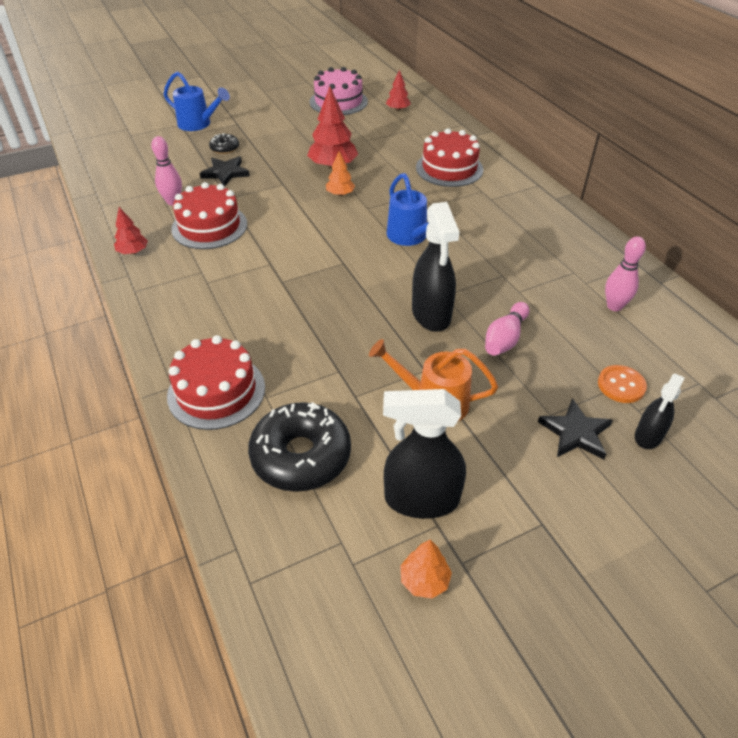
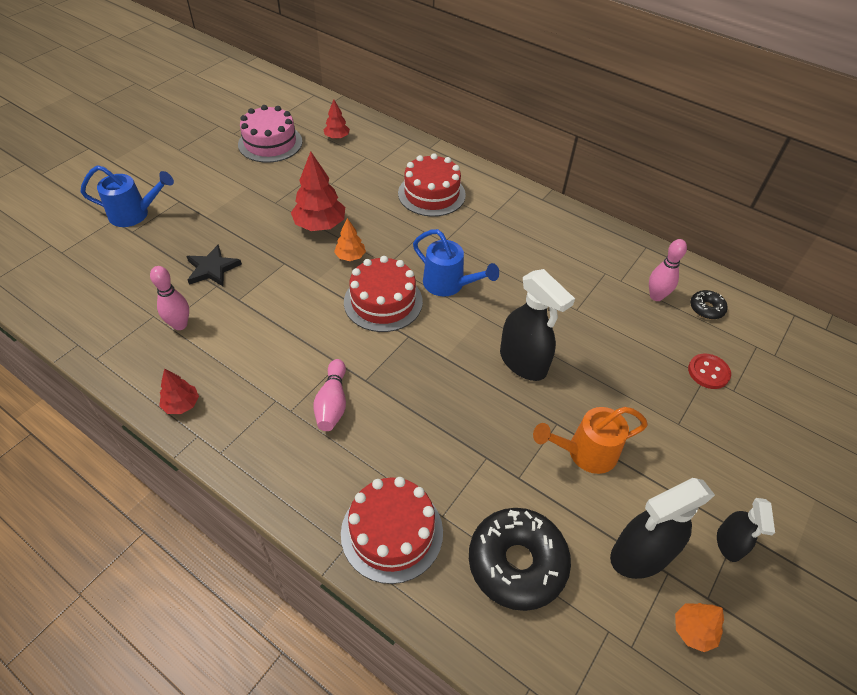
camera: 30 degrees left, 5 degrees up
red cake [171,182,247,249] -> red cake moved to [344,256,423,332]
black donut [209,133,239,154] -> black donut moved to [690,290,728,319]
pink bowling pin [485,302,529,356] -> pink bowling pin moved to [313,359,346,431]
black star [538,399,613,459] -> none
orange button [598,365,647,403] -> red button [688,354,731,389]
black spray bottle [635,374,685,449] -> black spray bottle moved to [717,498,775,562]

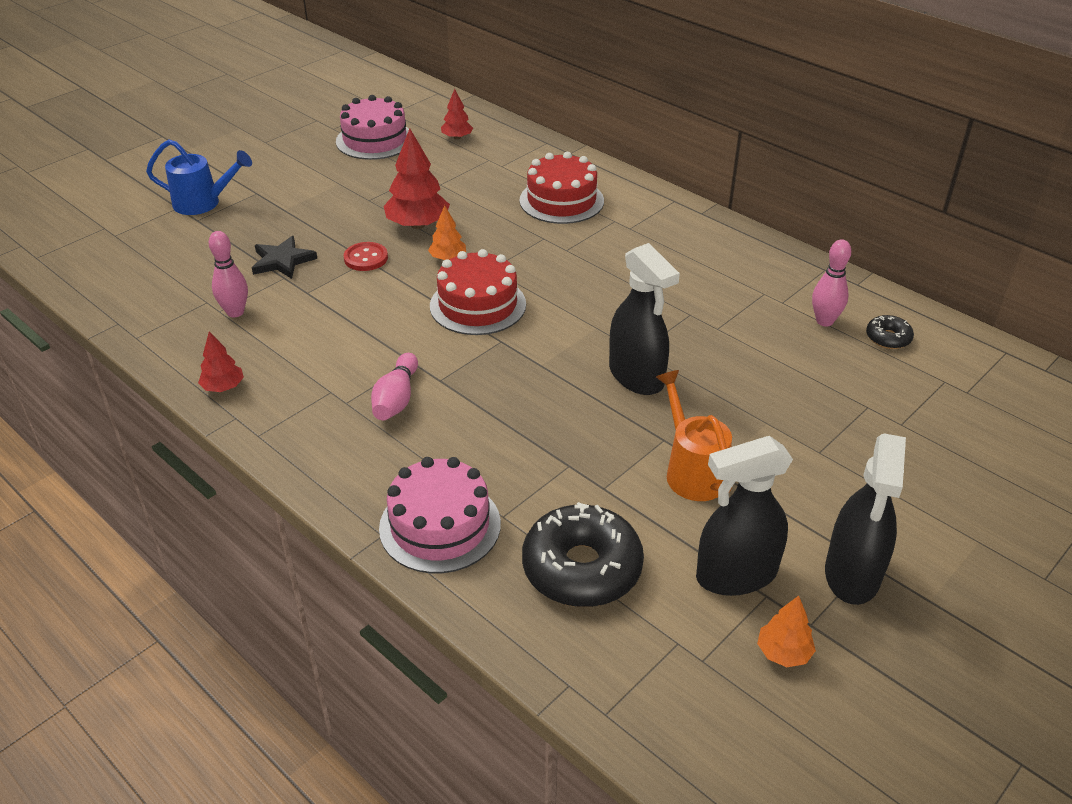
camera: 10 degrees right, 10 degrees down
red cake [341,477,443,584] -> pink cake [379,457,501,573]
blue watering can [413,229,499,297] -> none
orange watering can [533,407,648,474] -> orange watering can turned 75 degrees clockwise [656,370,732,501]
red button [688,354,731,389] -> red button moved to [344,242,388,271]
black spray bottle [717,498,775,562] -> black spray bottle [825,433,906,605], size x1.72

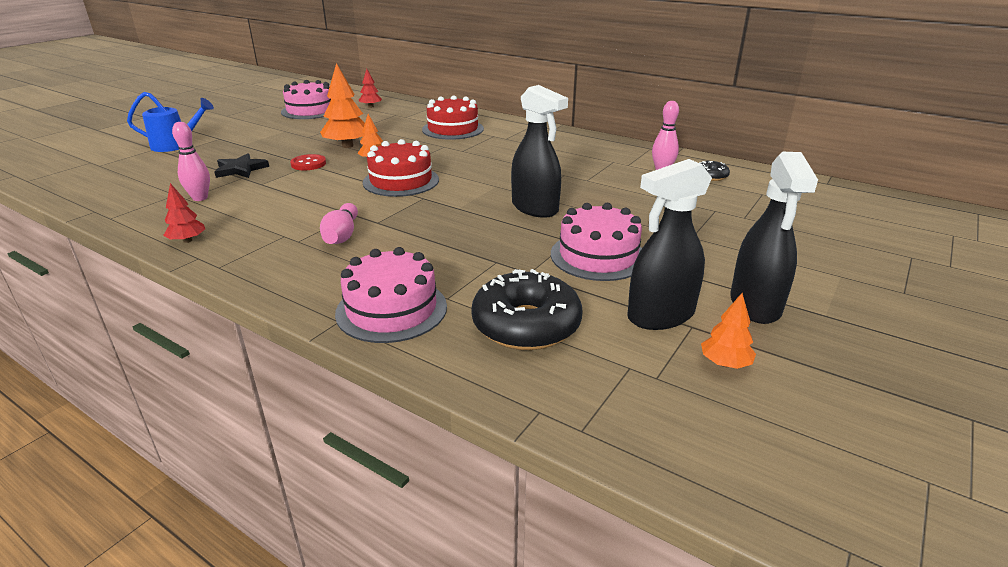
camera: 10 degrees left, 10 degrees down
red tree [384,128,450,229] -> orange tree [320,63,365,148]
orange watering can [656,370,732,501] -> pink cake [551,203,642,281]

